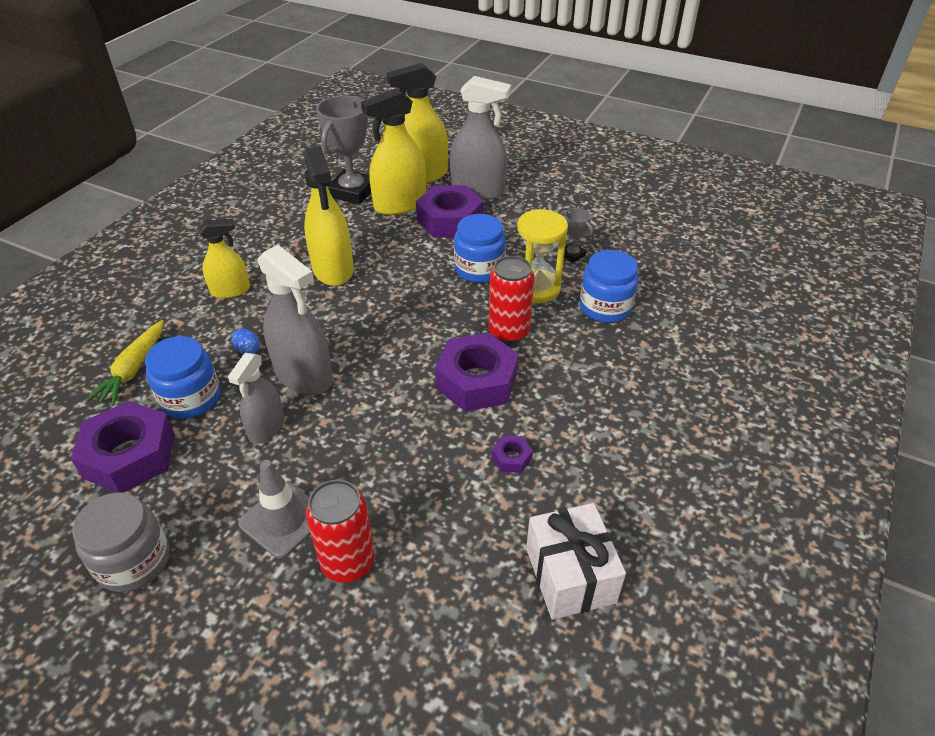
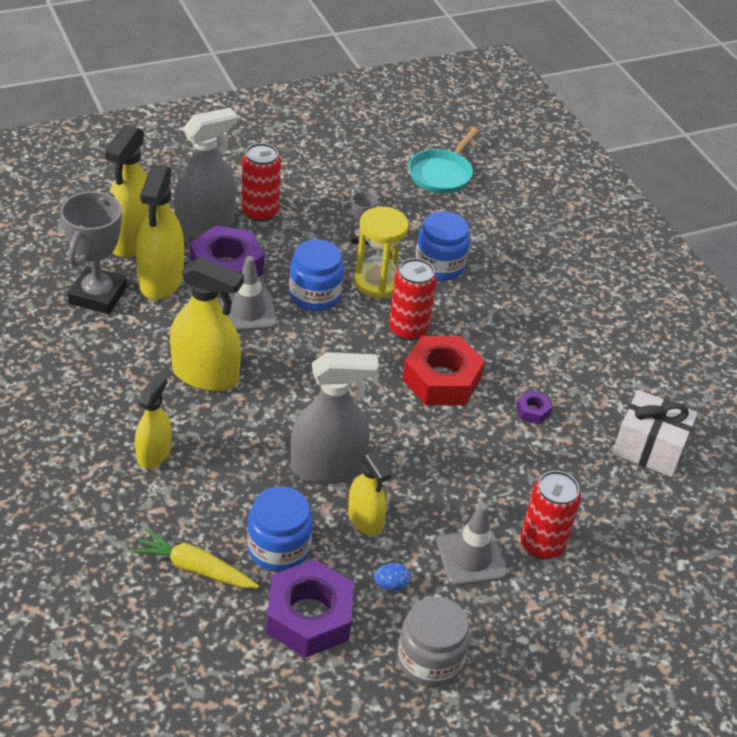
camera: 55 degrees left, 0 degrees up
yellow carrot [86,320,164,406] -> yellow carrot turned 150 degrees clockwise [131,528,259,588]
grey spray bottle [228,353,284,444] -> yellow spray bottle [348,450,391,536]
blue egg [232,328,260,354] -> blue egg moved to [374,563,411,591]
grey trophy [316,95,371,204] -> grey trophy turned 45 degrees clockwise [60,191,127,314]
purple nut [435,333,519,412] -> red nut [402,336,485,405]
none -> grey traffic cone [220,256,277,331]
none -> red can [241,143,281,222]
none -> turquoise pan [409,127,479,194]

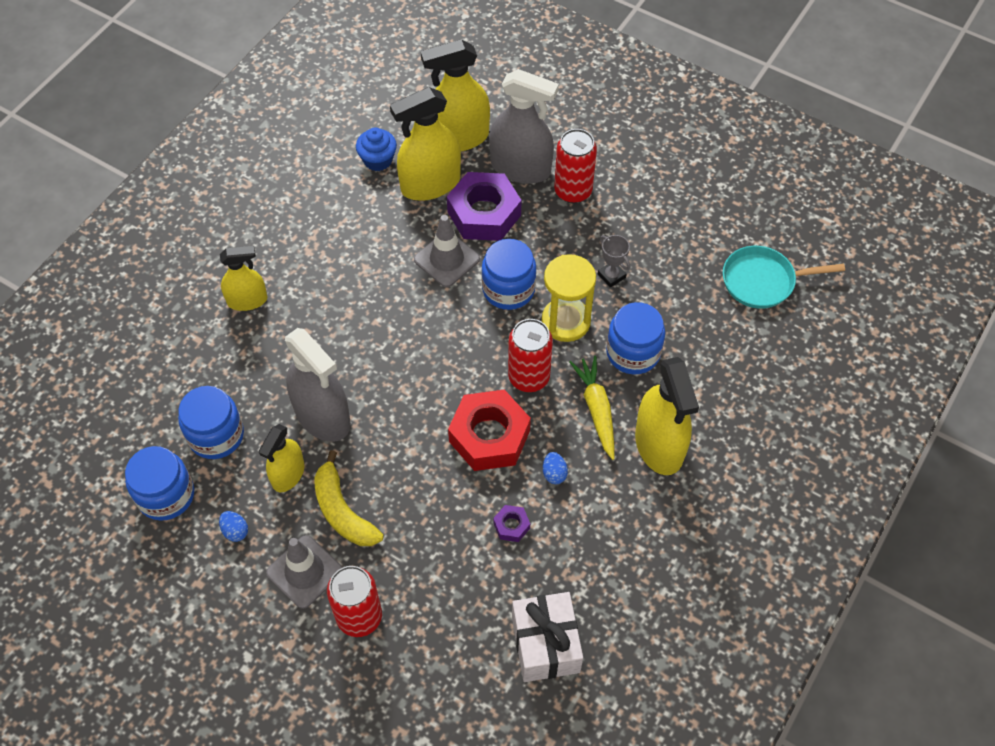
camera: 60 degrees right, 15 degrees up
grey trophy [60,191,127,314] -> blue cupcake [356,128,397,171]
yellow carrot [131,528,259,588] -> yellow carrot moved to [569,356,615,460]
yellow spray bottle [170,257,244,391] -> yellow spray bottle moved to [635,357,699,475]
purple nut [266,559,354,657] -> blue jar [125,446,194,521]
grey jar [398,597,470,687] -> none
none -> yellow banana [314,450,384,546]
none -> blue egg [543,452,568,484]

